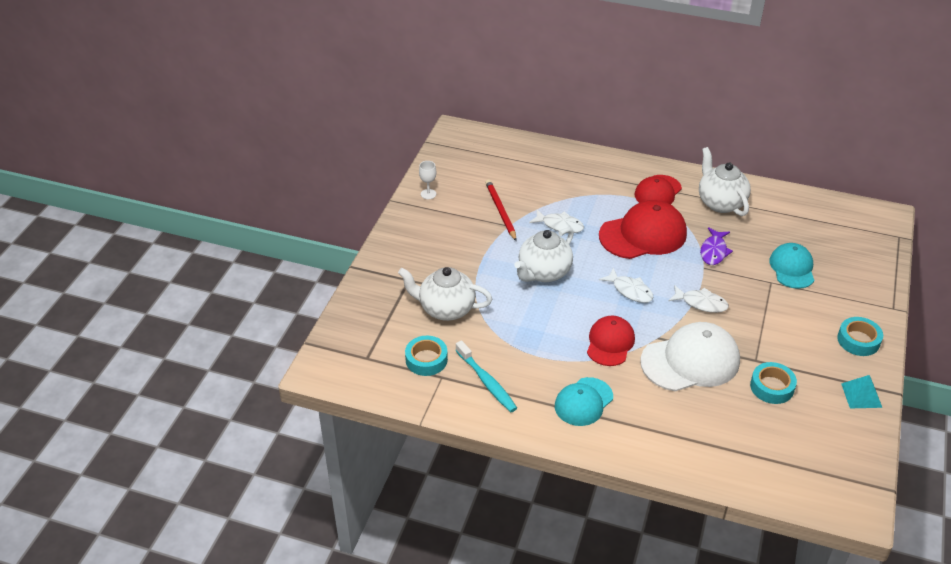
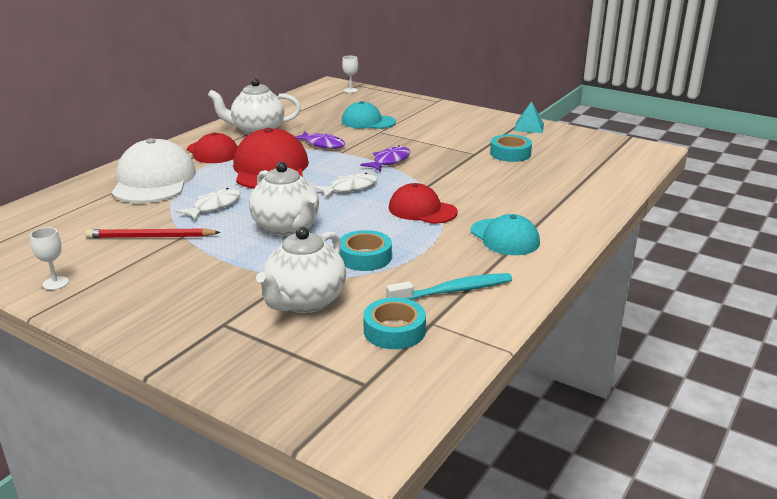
camera: 75 degrees left, 15 degrees down
white cap [640,322,740,391] -> white cap moved to [111,138,196,203]
white fish [668,285,729,313] -> purple fish [360,145,411,172]
turquoise tape [837,317,883,356] -> turquoise tape moved to [339,230,392,271]
none -> white goblet [342,56,358,93]

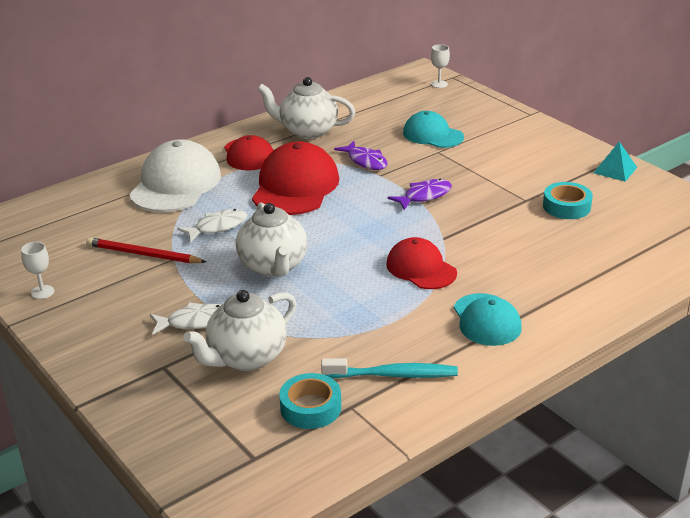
camera: 20 degrees right, 5 degrees up
white fish [314,173,377,198] -> white fish moved to [150,302,221,335]
turquoise tape [339,230,392,271] -> none

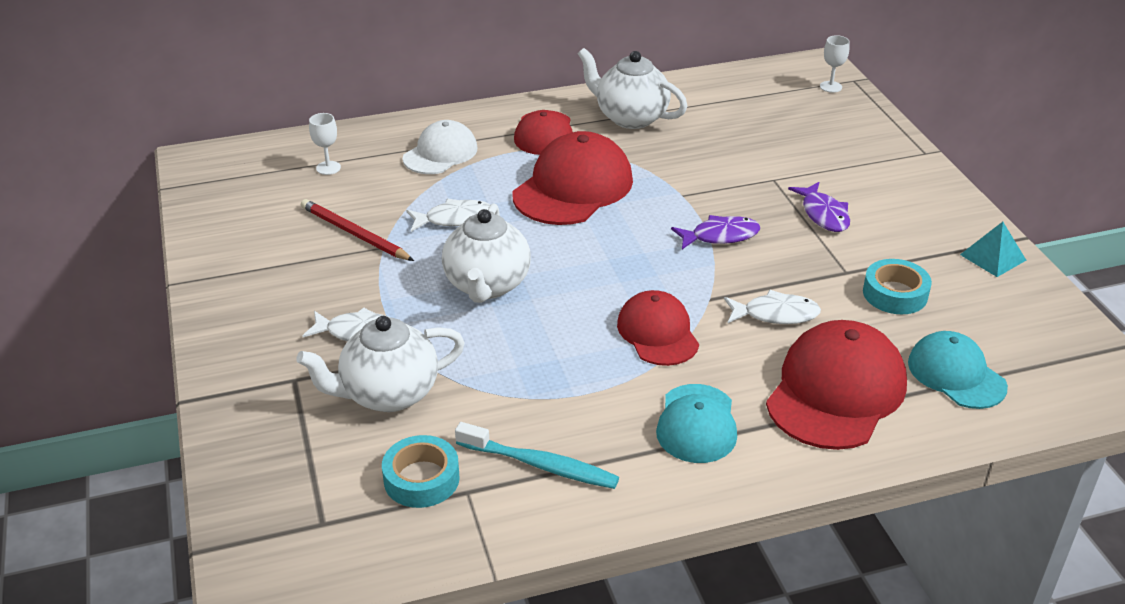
camera: 20 degrees right, 5 degrees up
white goblet [21,242,54,299] -> white goblet moved to [309,113,341,175]
white cap [129,139,221,212] -> white cap [403,120,477,174], size x0.62
purple fish [334,141,388,170] -> purple fish moved to [788,182,850,232]
turquoise cap [403,111,464,148] -> turquoise cap moved to [908,331,1008,409]
none -> white fish [724,290,821,324]
none -> red cap [766,320,907,450]

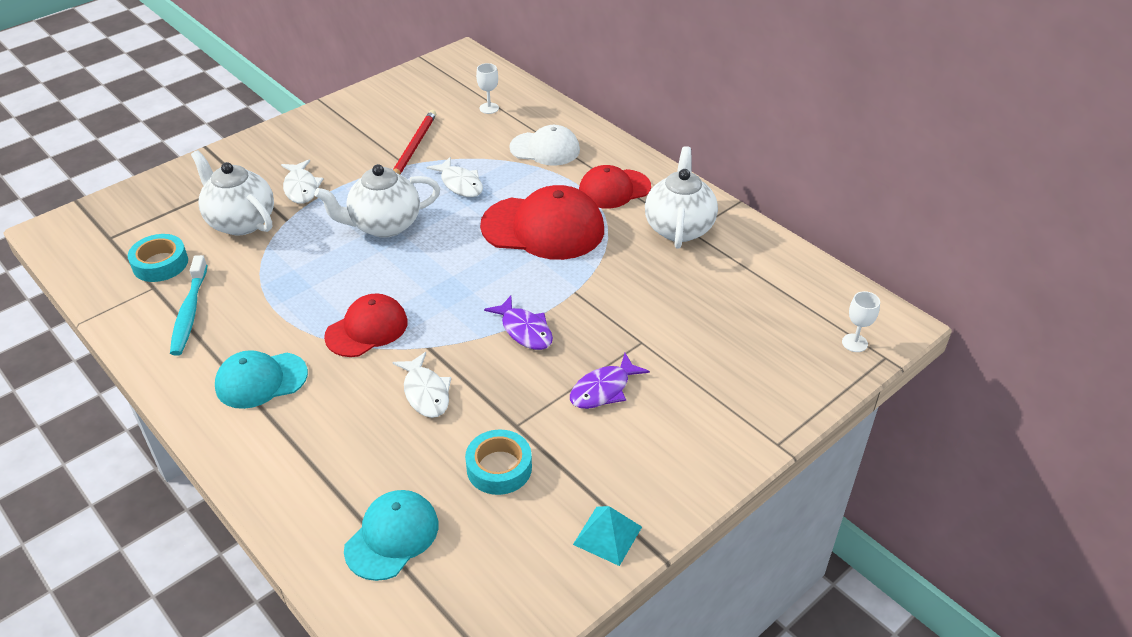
camera: 65 degrees right, 5 degrees up
red cap [766,320,907,450] -> none

